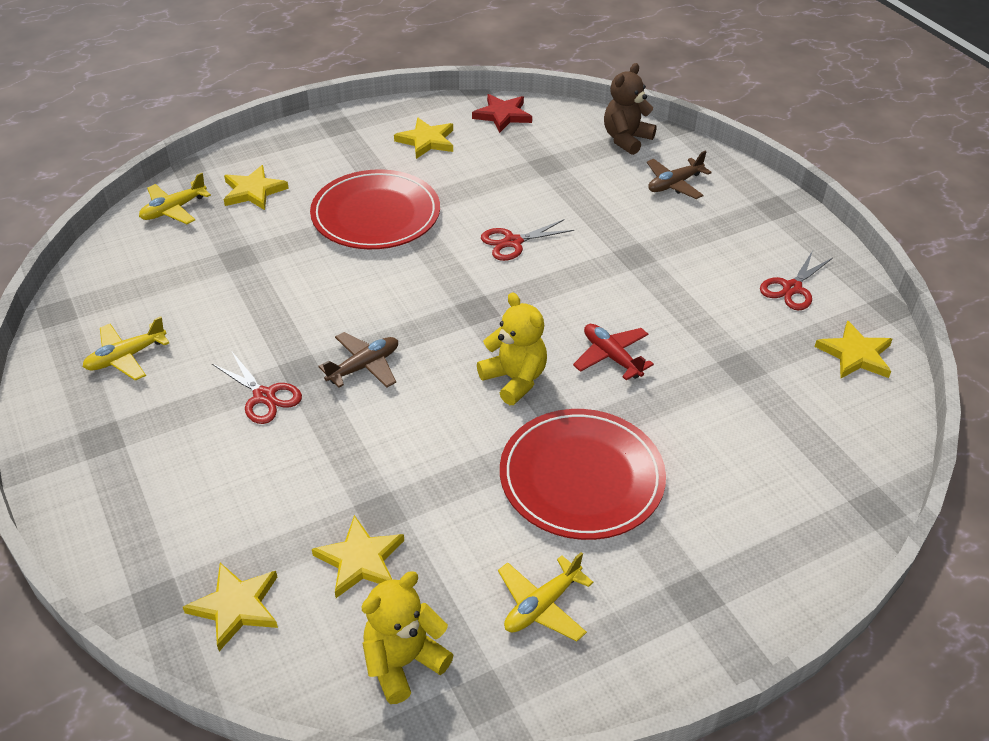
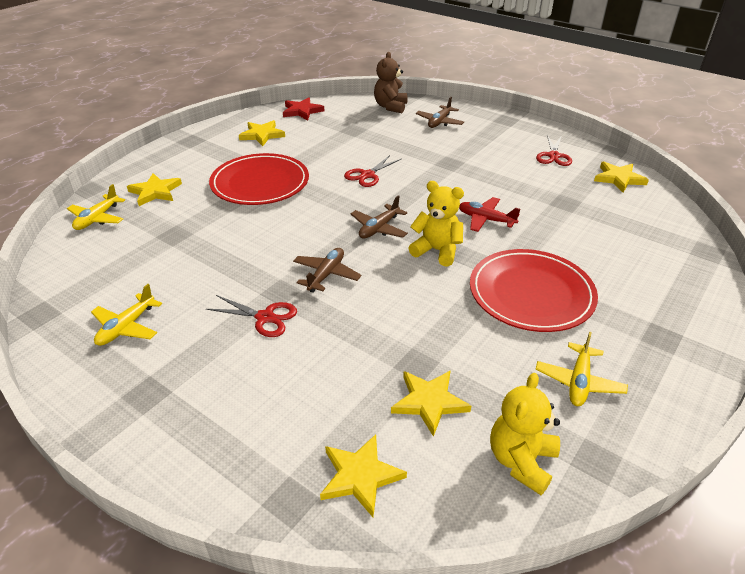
camera: 25 degrees left, 5 degrees down
none -> brown plane [350,195,408,238]

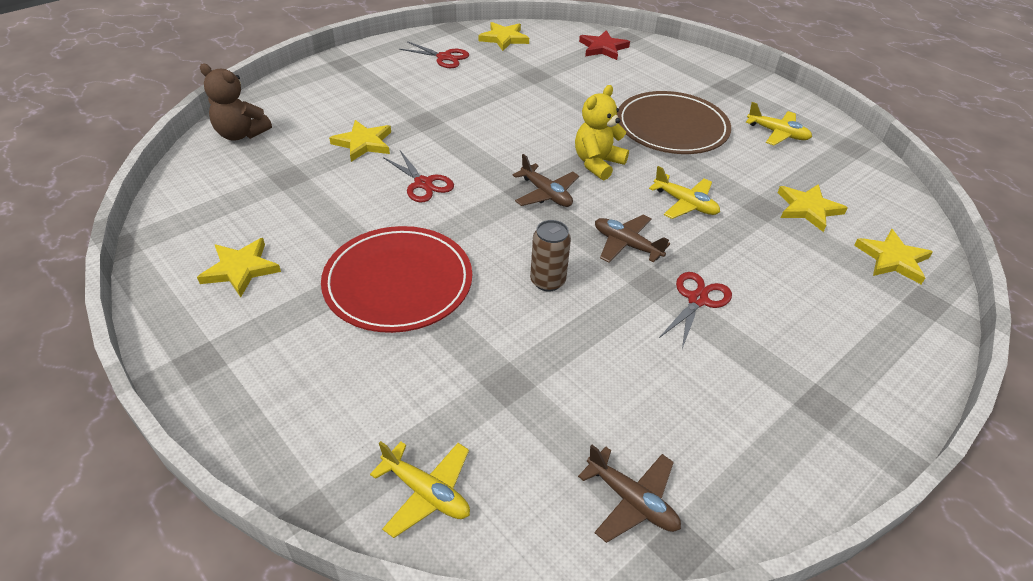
camera: 80 degrees left, 5 degrees up
yellow plane [91,284,162,346] -> yellow plane moved to [649,166,720,219]
yellow star [127,173,182,206] -> yellow star moved to [329,120,391,162]
red star [283,97,324,120] -> red star moved to [579,30,630,60]
brown plane [416,97,464,128] -> brown plane moved to [578,445,681,543]
red plane [459,197,520,232] -> none
red plate [470,249,598,332] -> brown plate [617,91,731,154]
yellow teddy bear [490,373,560,495] -> none
none -> brown can [530,220,571,292]

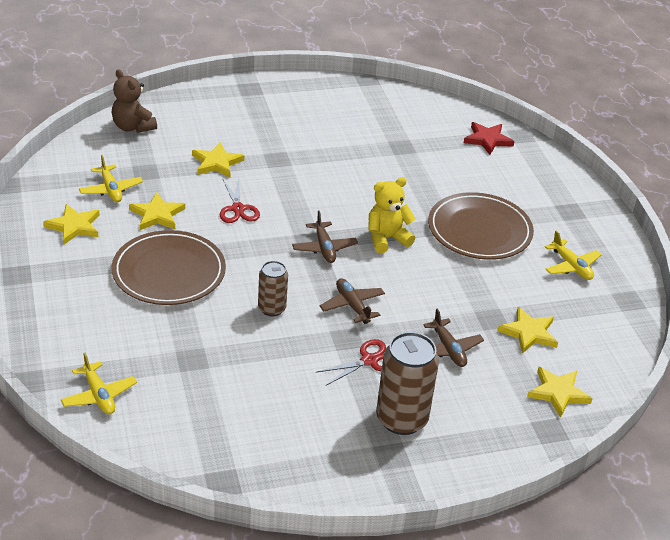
camera: 25 degrees right, 5 degrees down
red plate [321,226,472,333] -> brown plate [112,230,226,305]
red scissors [399,41,469,68] -> none
yellow star [479,22,529,51] -> yellow star moved to [129,192,185,230]
brown plane [578,445,681,543] -> brown plane moved to [423,308,484,367]
yellow plane [649,166,720,219] -> yellow plane moved to [79,155,143,202]
none -> brown can [376,332,439,435]

